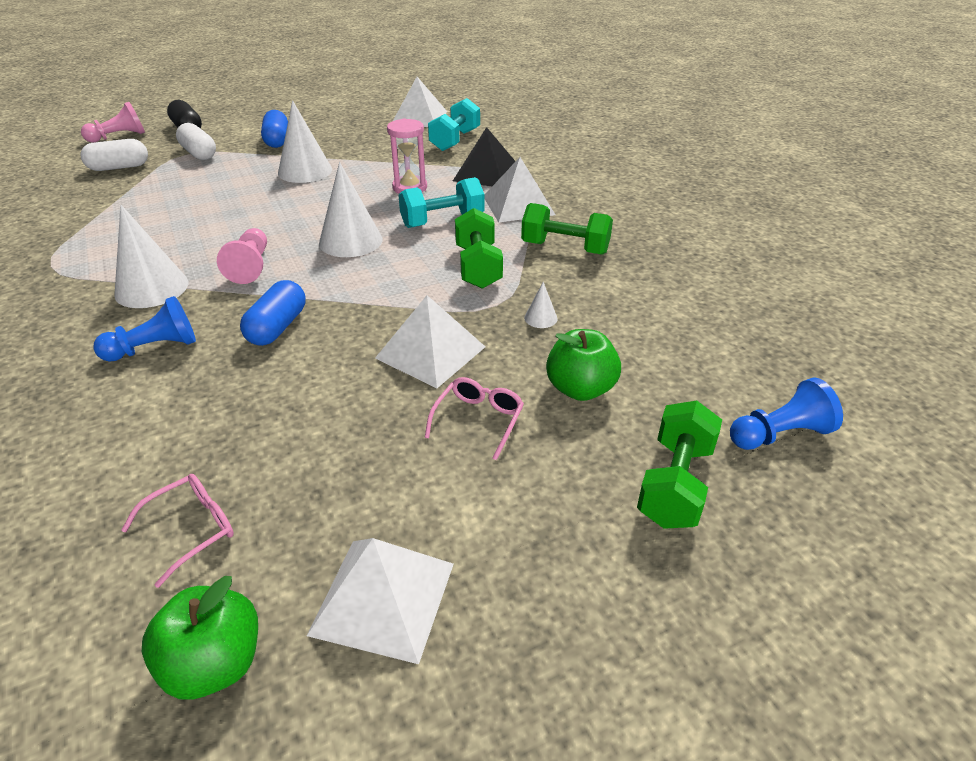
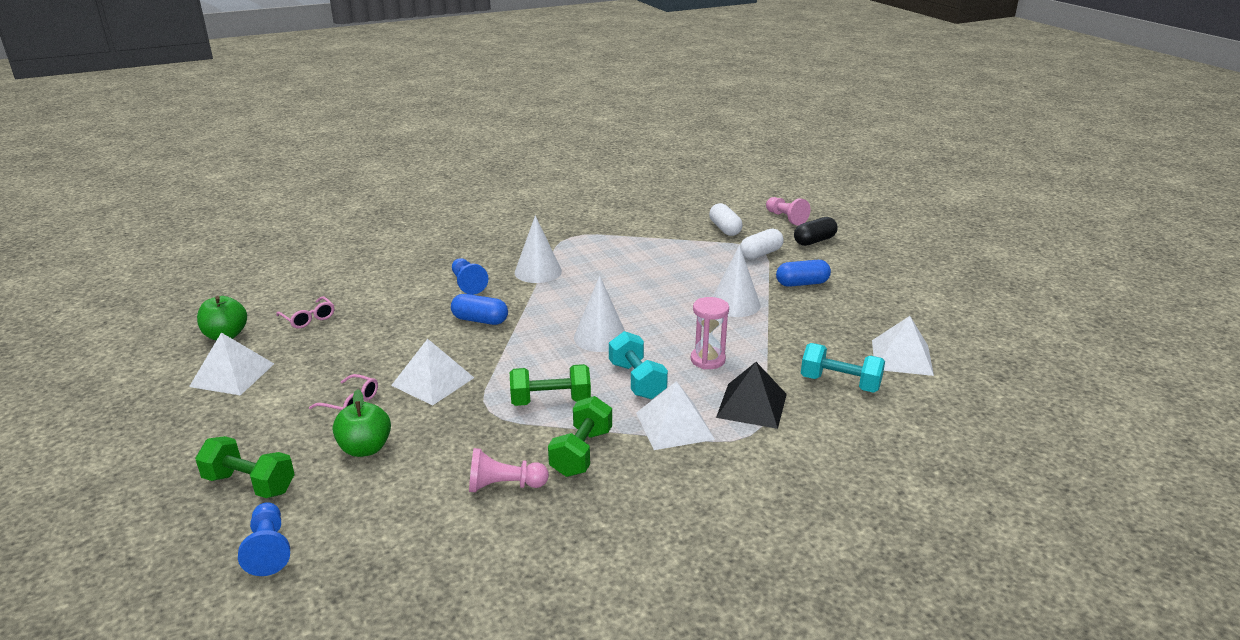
camera: 90 degrees right, 10 degrees down
pink pawn [217,228,267,284] -> pink pawn moved to [469,448,549,492]
white cone [524,282,558,328] -> none

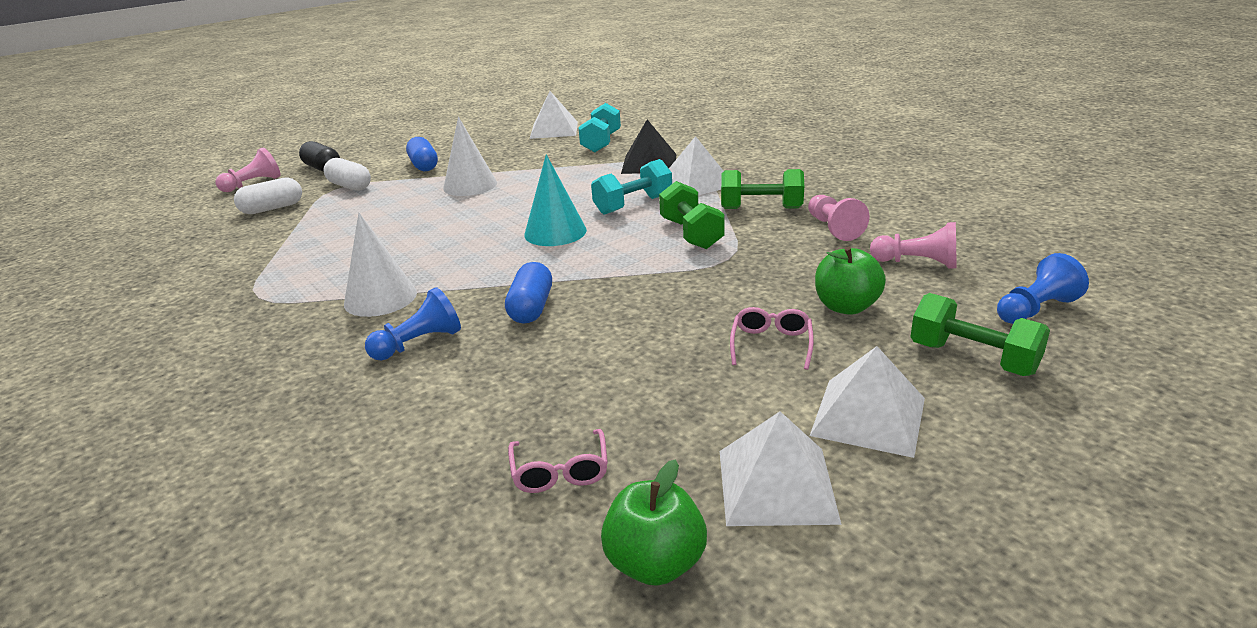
camera: 100 degrees left, 0 degrees up
green dumbbell [195,436,295,498] -> green dumbbell turned 60 degrees counterclockwise [910,293,1050,376]
pink glasses [276,296,335,329] -> pink glasses turned 135 degrees clockwise [508,429,608,493]
white pyramid [391,339,474,406] -> white pyramid moved to [810,346,925,458]
white cone [574,276,625,352] -> turquoise cone [524,154,587,246]
pink hourglass [691,297,729,369] -> none
none -> pink pawn [870,222,956,269]

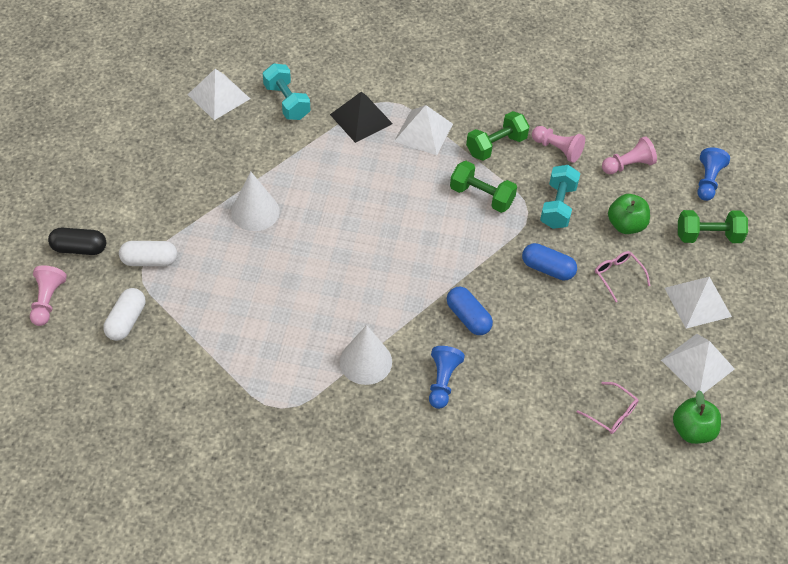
camera: 45 degrees left, 25 degrees up
blue capsule [406,137,438,171] -> blue capsule moved to [522,243,577,281]
turquoise cone [524,154,587,246] -> none
turquoise dumbbell [591,159,672,215] -> turquoise dumbbell moved to [540,165,580,229]

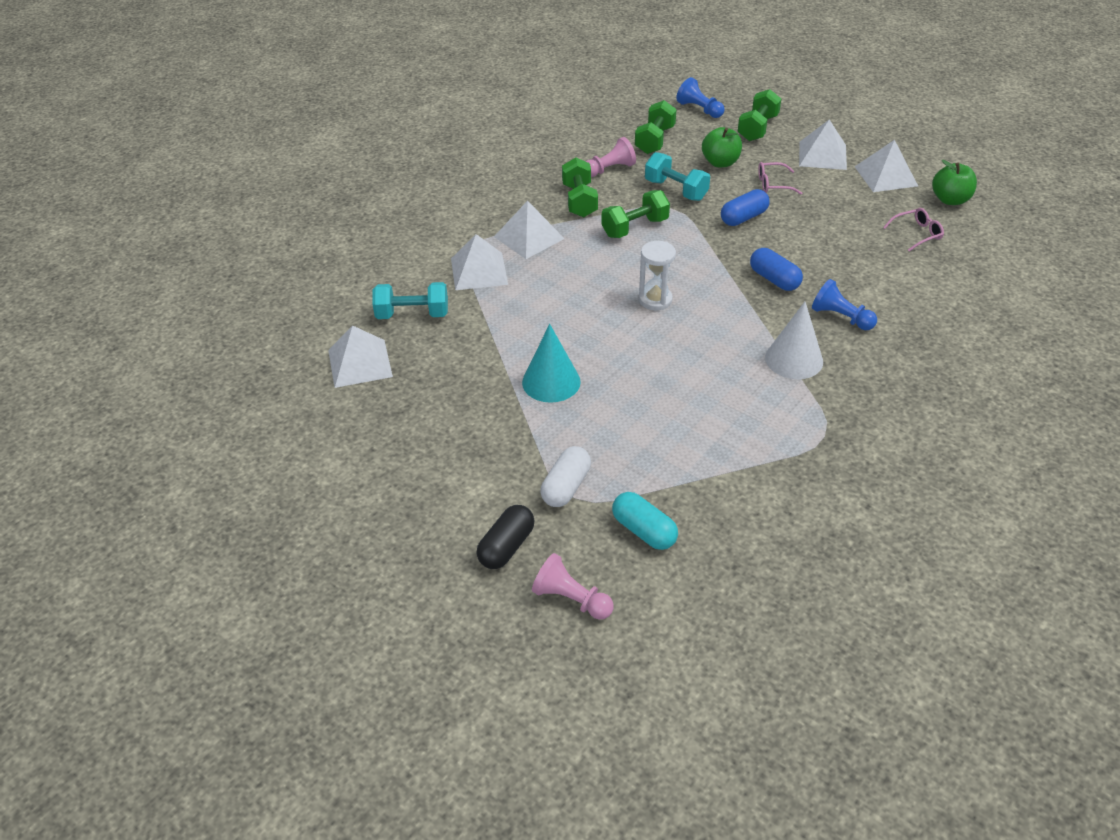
camera: 60 degrees left, 10 degrees down
white capsule [103,288,145,341] -> turquoise capsule [612,492,678,550]
white cone [231,171,280,231] -> turquoise cone [522,324,581,403]
black pyramid [330,91,393,143] -> white pyramid [451,234,508,290]
blue capsule [447,287,493,335] -> blue capsule turned 60 degrees clockwise [750,248,803,291]
pink pawn [602,136,657,174] -> green dumbbell [635,100,677,154]
none -> white hourglass [639,241,676,310]

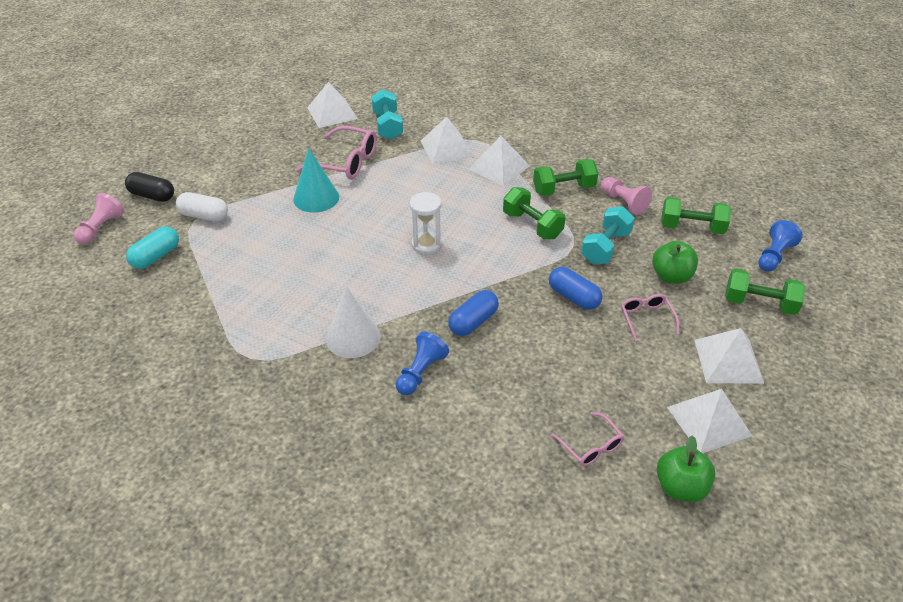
camera: 80 degrees right, 0 degrees up
none -> pink glasses [296,126,377,180]

